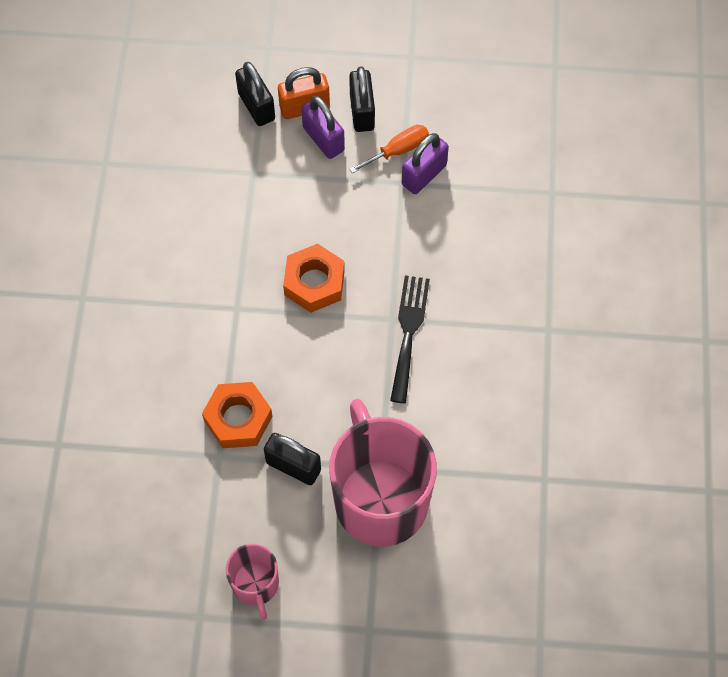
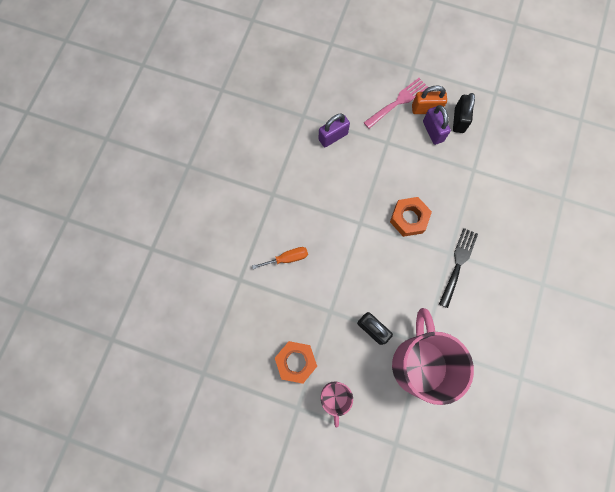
camera: 15 degrees right, 10 degrees up
orange nut [202,382,273,448] -> orange nut moved to [275,341,317,384]
black padlock [235,62,275,126] -> pink fork [364,78,428,129]
orange screwdriver [349,125,429,174] -> orange screwdriver moved to [252,247,308,269]
purple padlock [402,133,449,194] -> purple padlock moved to [318,113,350,147]

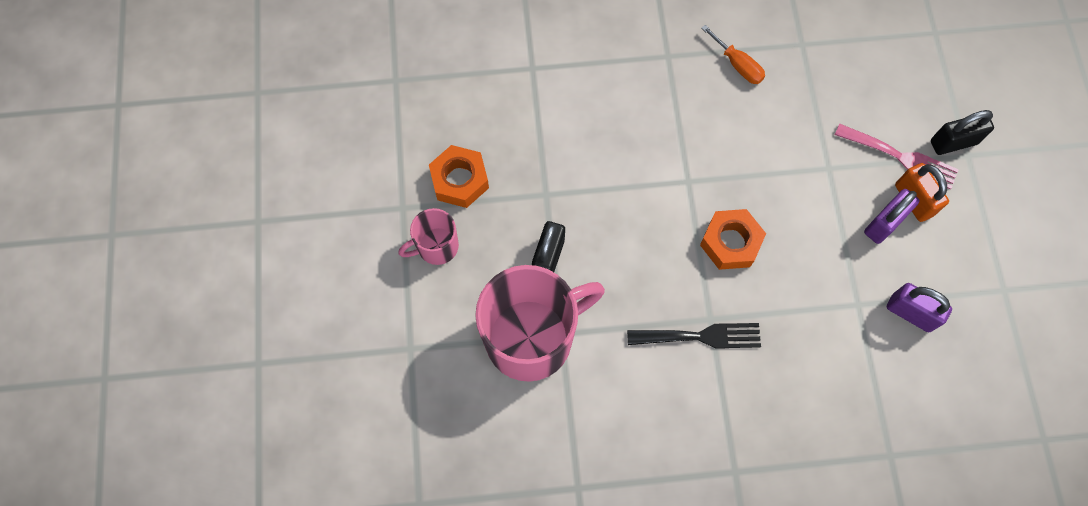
camera: 65 degrees right, 5 degrees down
orange screwdriver [252,247,308,269] -> orange screwdriver moved to [701,25,765,84]
purple padlock [318,113,350,147] -> purple padlock moved to [887,283,952,332]
black padlock [453,93,475,133] -> black padlock moved to [931,110,994,155]

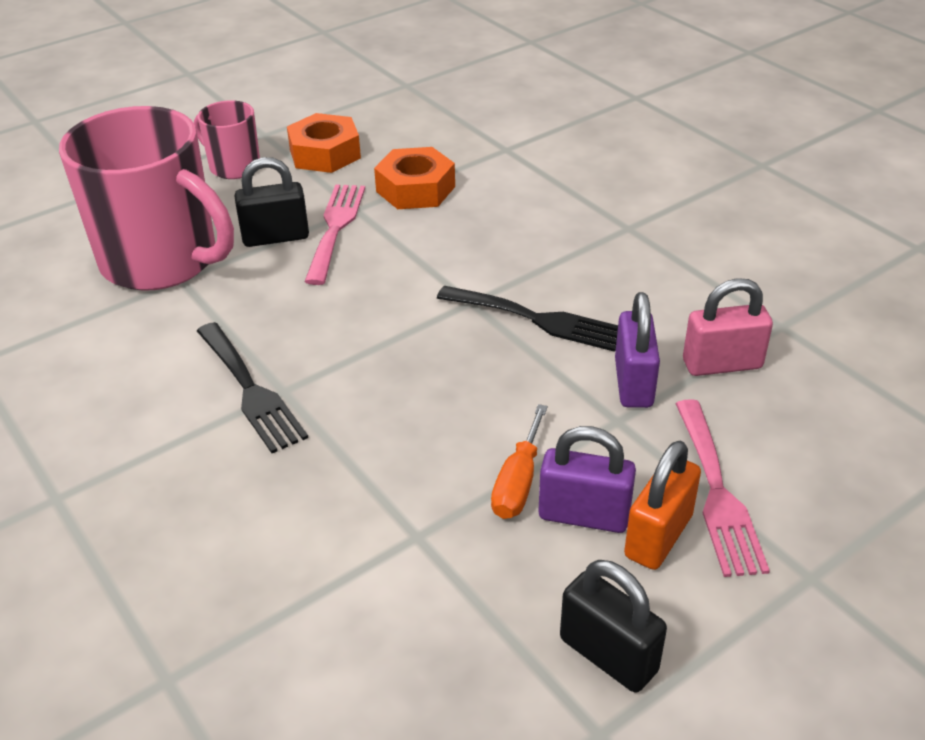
camera: 60 degrees right, 30 degrees down
orange nut [700,209,766,270] -> orange nut moved to [374,147,455,209]
orange screwdriver [701,25,765,84] -> orange screwdriver moved to [491,404,548,519]
purple padlock [887,283,952,332] -> purple padlock moved to [615,292,660,408]
black padlock [931,110,994,155] -> black padlock moved to [560,560,667,692]
none -> pink fork [304,184,365,285]
none -> black fork [437,286,618,352]
none -> pink padlock [683,278,773,376]

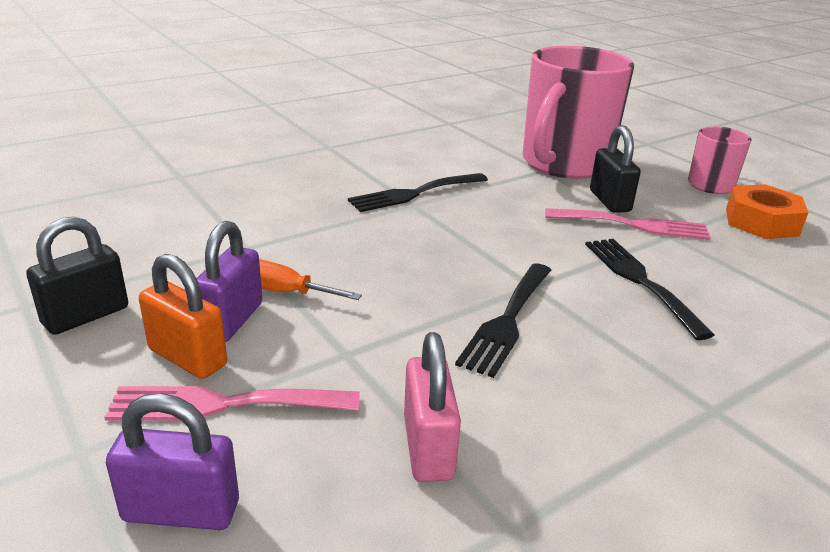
camera: 90 degrees right, 10 degrees down
orange nut [374,147,455,209] -> none
purple padlock [615,292,660,408] -> purple padlock moved to [106,393,239,530]
none -> black fork [585,239,714,340]

